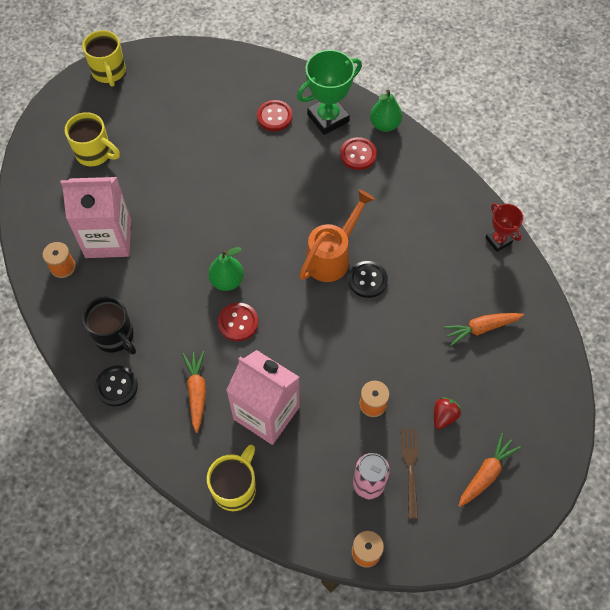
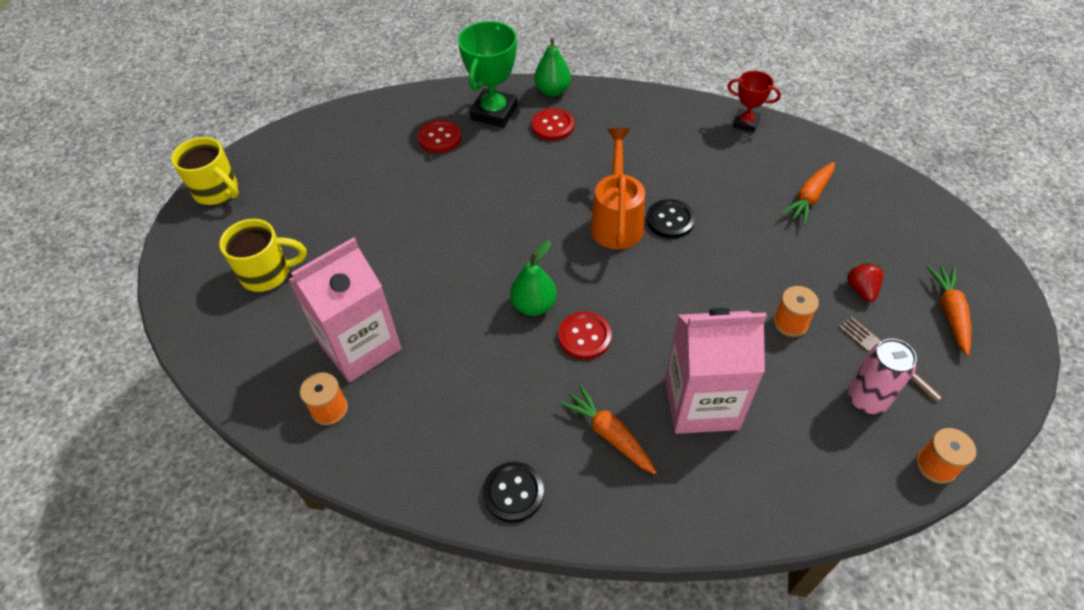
camera: 35 degrees left, 10 degrees down
black mug [82,297,136,355] -> none
yellow mug [207,445,256,511] -> none

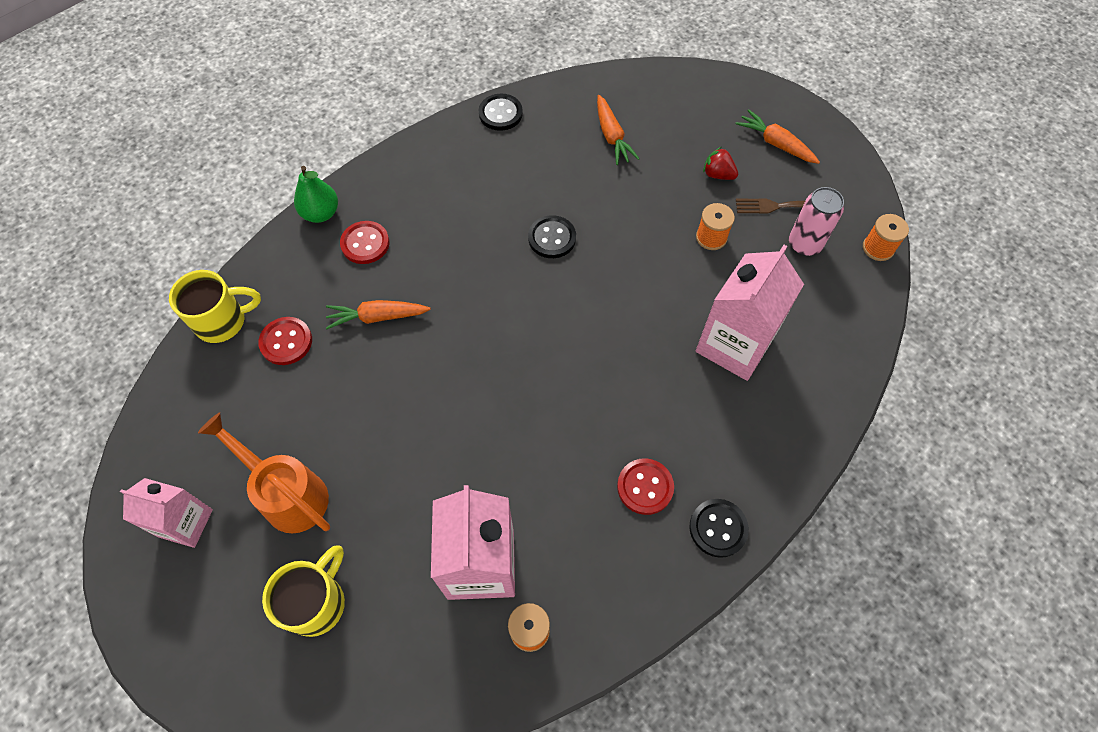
camera: 55 degrees left, 10 degrees up
yellow mug [171,137,239,205] -> yellow mug moved to [169,270,261,343]
green trophy [458,21,517,128] -> none
green pear [510,241,557,316] -> none
red button [558,312,612,360] -> red button moved to [617,458,674,515]
orange carrot [559,384,656,474] -> orange carrot moved to [326,300,431,329]
orange watering can [590,128,645,249] -> orange watering can moved to [198,412,330,533]
red trophy [728,71,781,132] -> black button [479,93,523,131]
none -> pink carton [120,478,213,548]

